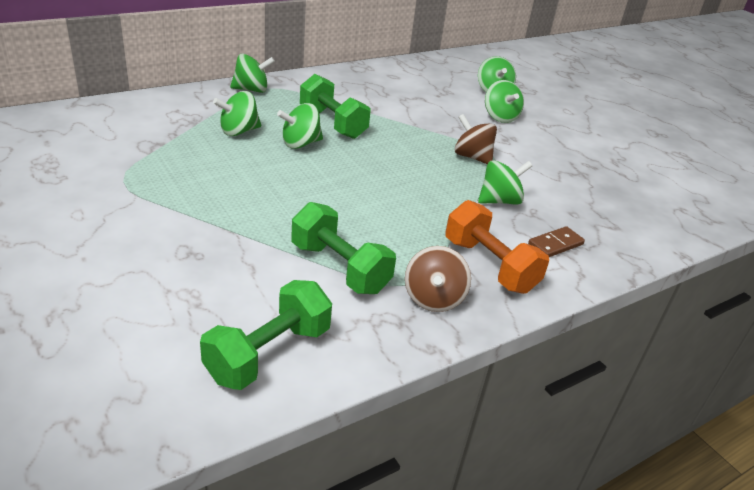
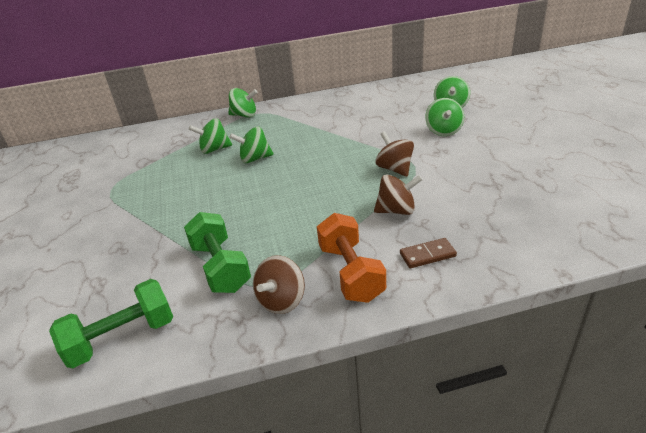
camera: 25 degrees right, 0 degrees up
green dumbbell [300,74,371,139] -> none
green spinning top [478,160,532,205] -> brown spinning top [374,175,422,215]

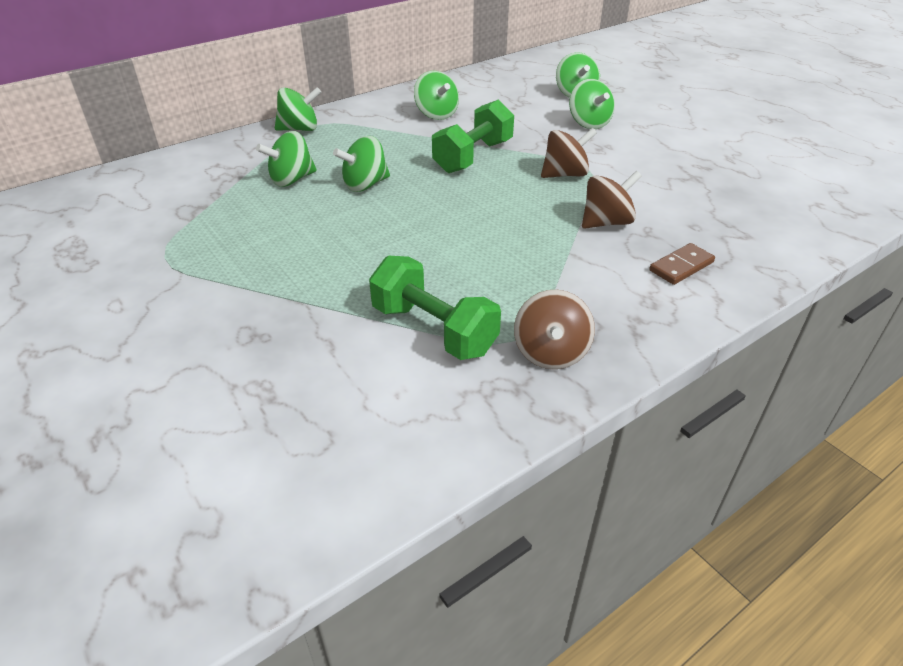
camera: 25 degrees left, 5 degrees up
green dumbbell [49,279,173,368] -> green dumbbell moved to [432,99,514,173]
orange dumbbell [317,213,386,303] -> none
brown spinning top [375,131,414,177] -> brown spinning top turned 120 degrees clockwise [541,128,597,178]
none -> green spinning top [414,71,459,120]

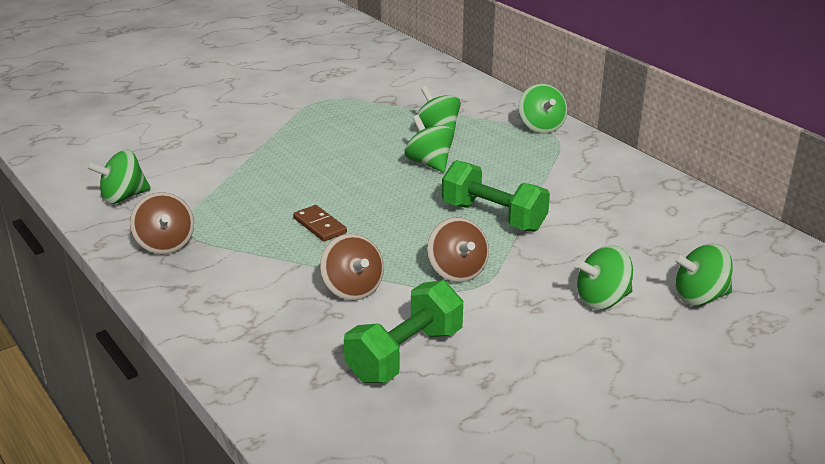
camera: 90 degrees right, 10 degrees down
green dumbbell [369,256,501,360] -> green dumbbell moved to [344,280,463,383]
green spinning top [414,71,459,120] -> green spinning top moved to [86,150,151,204]
brown spinning top [514,290,595,369] -> brown spinning top turned 120 degrees counterclockwise [130,192,194,254]
brown domino [649,243,715,285] -> brown domino moved to [293,205,347,241]

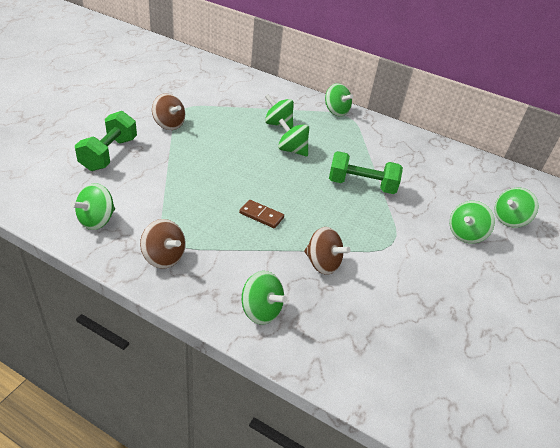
camera: 30 degrees left, 10 degrees up
green dumbbell [344,280,463,383] -> green dumbbell moved to [75,111,137,171]
brown spinning top [427,217,489,282] -> brown spinning top moved to [152,94,185,130]
none -> green spinning top [242,271,287,325]

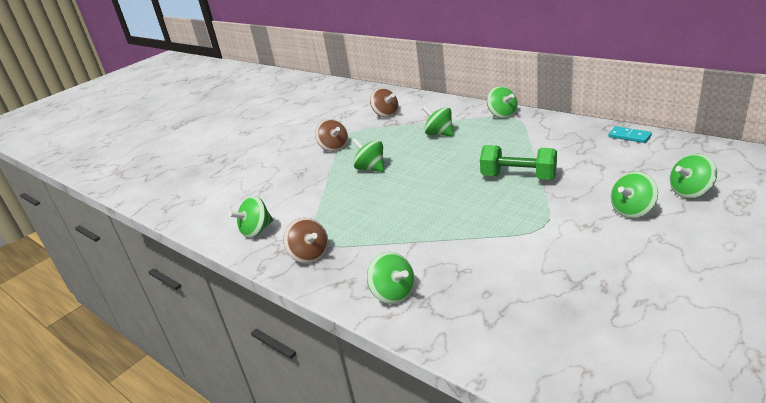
camera: 20 degrees right, 10 degrees down
green dumbbell [75,111,137,171] -> none
brown domino [239,200,284,228] -> none
green spinning top [278,119,309,156] -> green spinning top moved to [352,138,384,172]
brown spinning top [304,227,351,275] -> brown spinning top moved to [370,88,399,118]
none -> turquoise domino [609,126,652,143]

